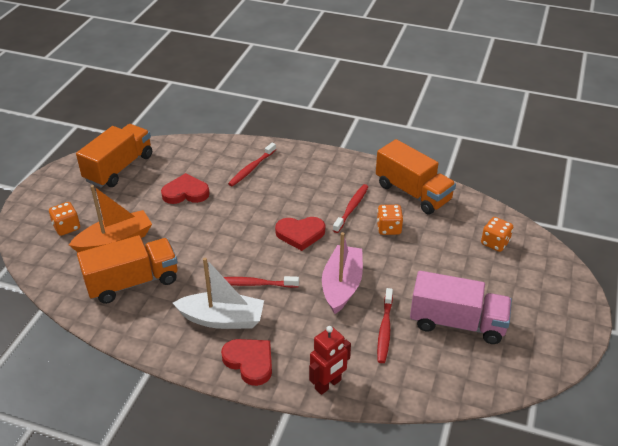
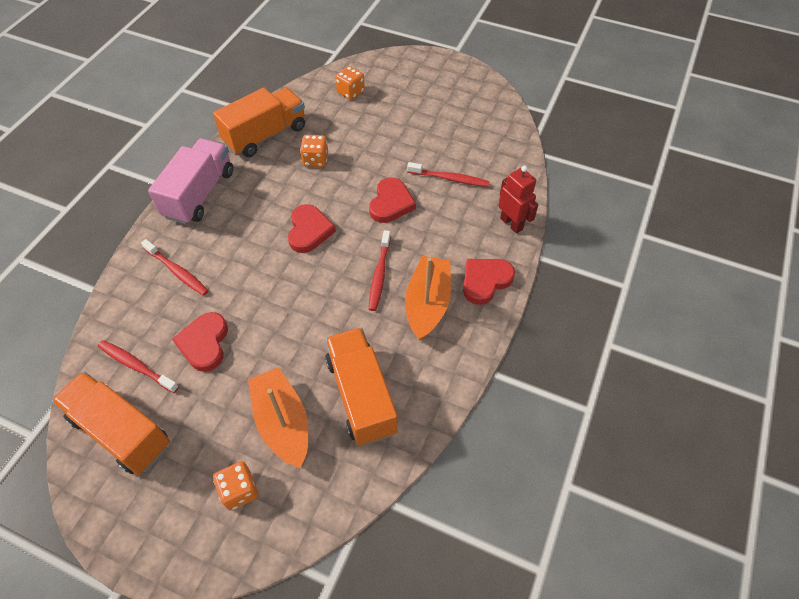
camera: 85 degrees left, 15 degrees up
white boat [173,258,264,329] -> orange boat [405,256,451,340]
pink boat [322,232,363,314] -> red heart [369,177,416,223]
red toothbrush [333,184,368,233] -> red toothbrush moved to [98,340,179,393]
pink truck [410,271,512,344] -> pink truck moved to [148,139,233,225]

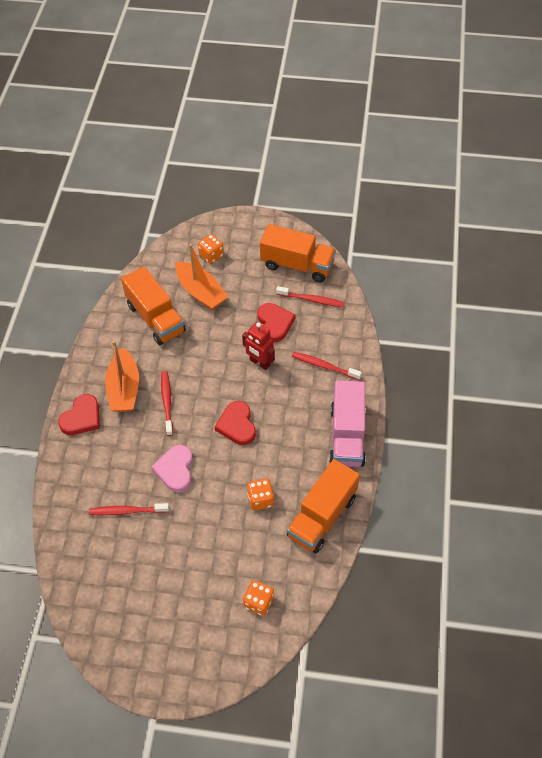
camera: 165 degrees right, 0 degrees up
red heart [369,177,416,223] -> pink heart [151,445,193,492]
red robot [498,166,538,234] -> red robot moved to [242,322,275,370]

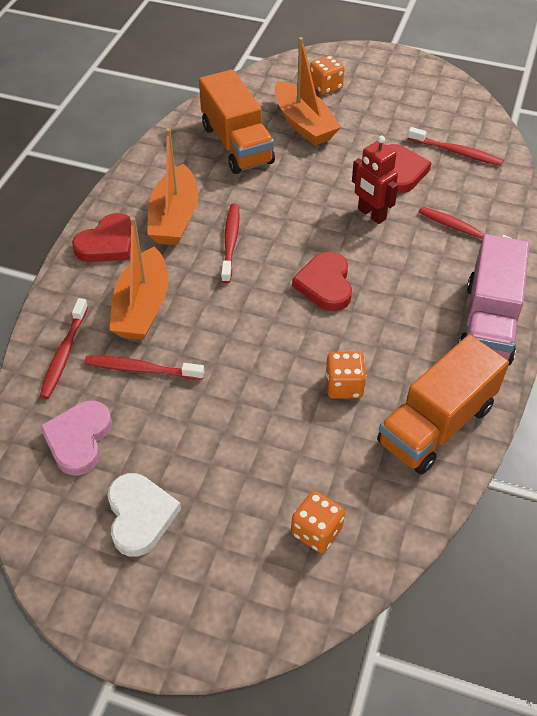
camera: 10 degrees right, 5 degrees down
pink heart [151,445,193,492] -> pink heart moved to [40,401,112,475]
orange truck [260,224,336,282] -> none
none -> red toothbrush [40,298,88,399]
none -> white heart [107,473,181,557]
none -> orange boat [110,217,168,340]

